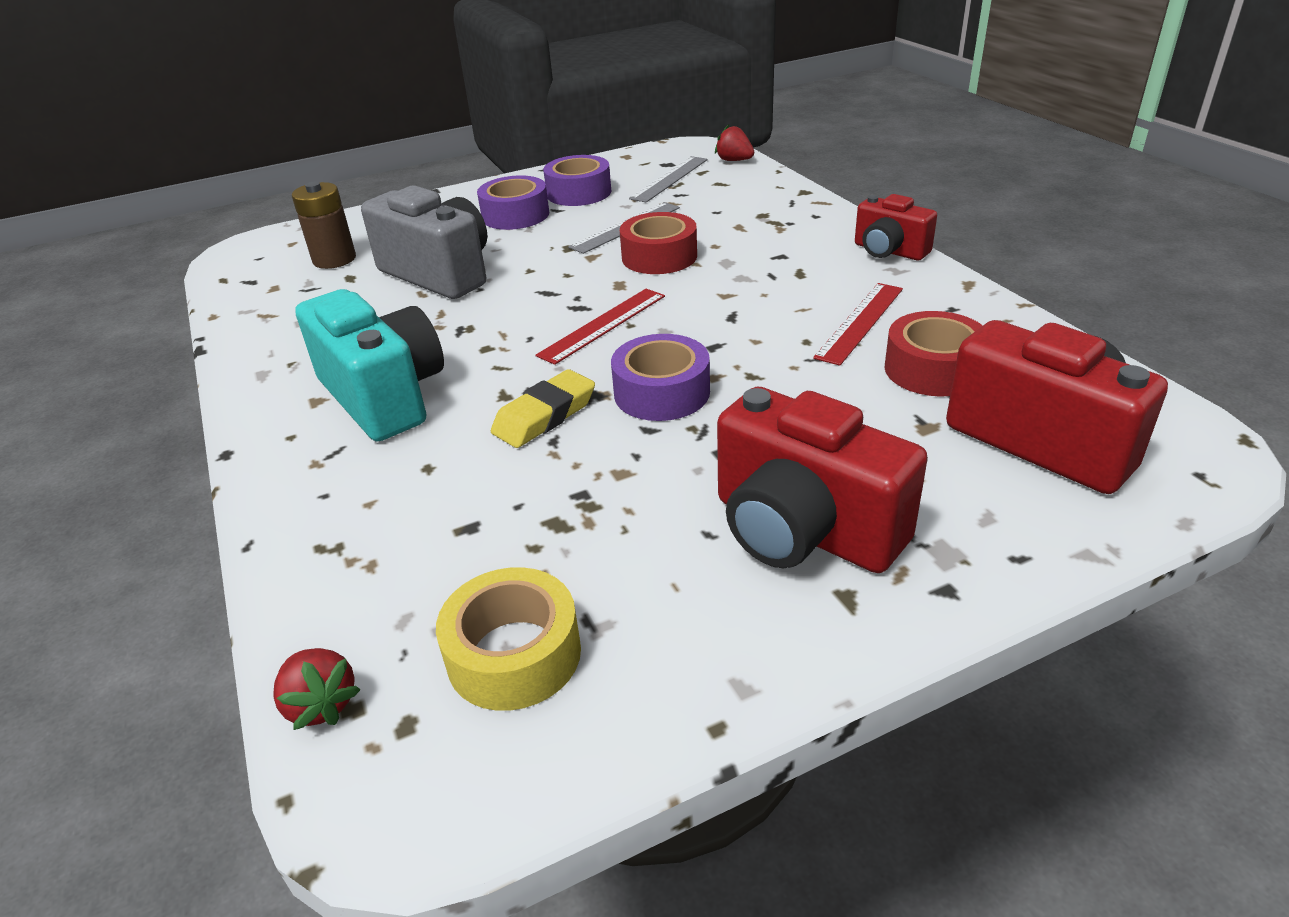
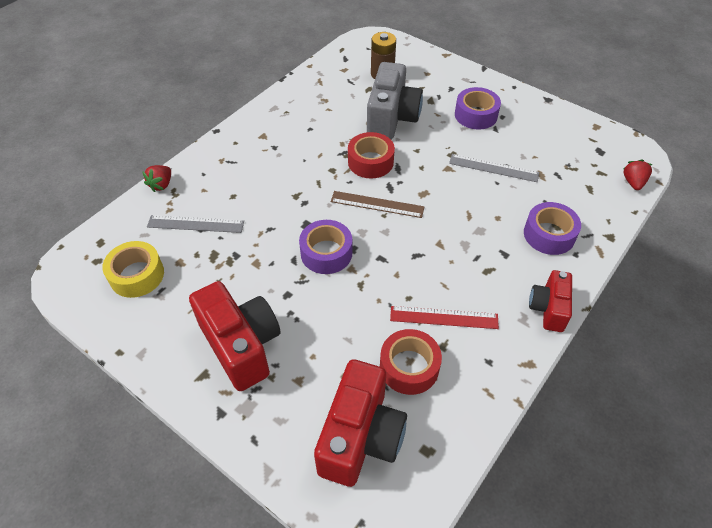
camera: 60 degrees right, 15 degrees up
red strawberry [273,648,361,730] -> red strawberry moved to [142,165,171,192]
turquoise camera [295,289,444,441] -> none
yellow eraser [491,369,595,448] -> none
red ruler [535,289,665,365] -> brown ruler [331,191,424,218]
purple tape [543,155,611,206] -> purple tape moved to [524,202,581,255]
red tape [620,212,697,274] -> red tape moved to [348,132,395,178]
grey ruler [629,156,708,203] -> grey ruler moved to [147,215,244,233]
red camera [717,387,928,573] -> red camera turned 135 degrees clockwise [189,281,281,391]

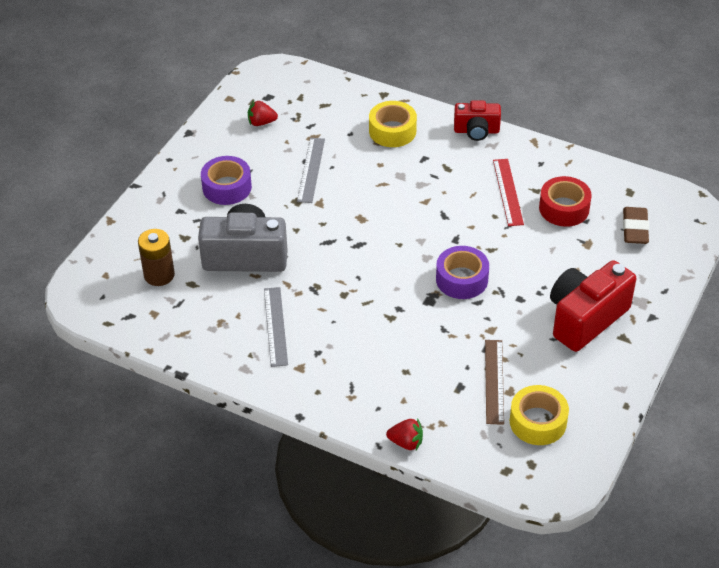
camera: 100 degrees left, 5 degrees down
grey ruler [147,215,244,233] -> grey ruler moved to [264,287,288,367]
red camera [314,359,407,487] -> brown eraser [623,207,649,244]
brown ruler [331,191,424,218] -> brown ruler moved to [485,340,504,425]
red tape [348,132,395,178] -> none
purple tape [524,202,581,255] -> yellow tape [369,101,417,147]
red strawberry [624,159,652,190] -> red strawberry moved to [248,100,278,126]

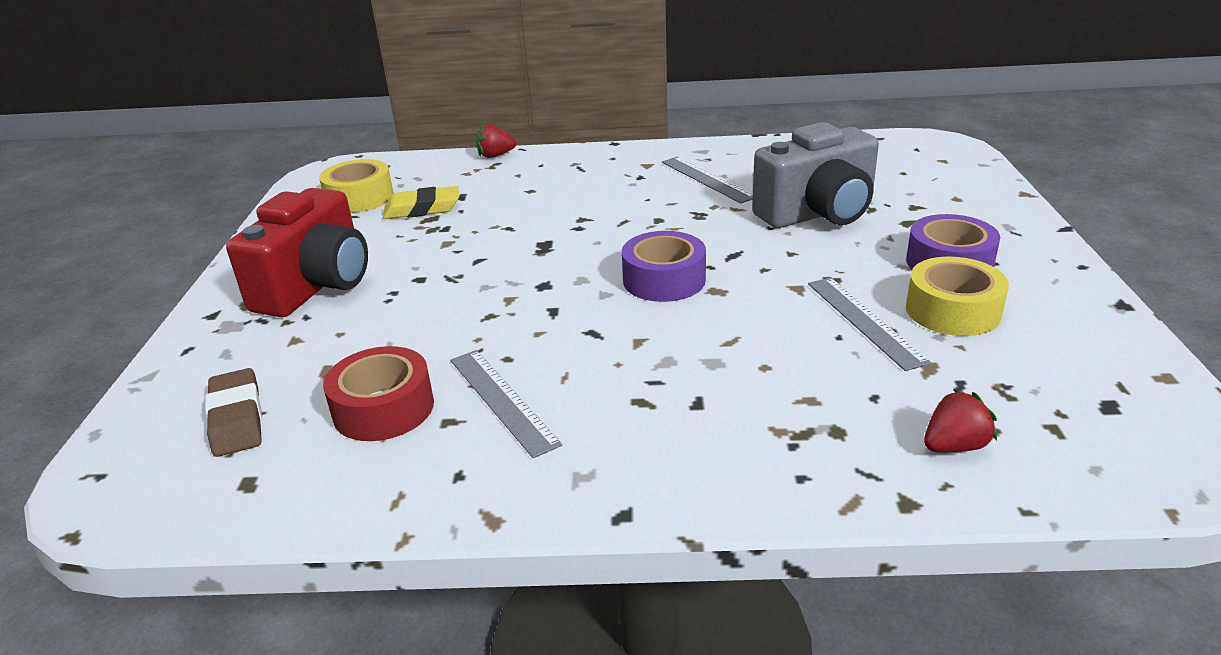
camera: 155 degrees right, 15 degrees down
brown battery [138,229,175,286] -> none
red strawberry [248,100,278,126] -> red strawberry moved to [924,389,997,453]
yellow tape [369,101,417,147] -> yellow tape moved to [906,256,1009,336]
purple tape [436,246,489,299] -> purple tape moved to [622,231,706,302]
red camera [454,100,501,141] -> none
brown ruler [485,340,504,425] -> yellow eraser [383,186,459,219]
red ruler [493,159,524,226] -> grey ruler [450,350,562,458]

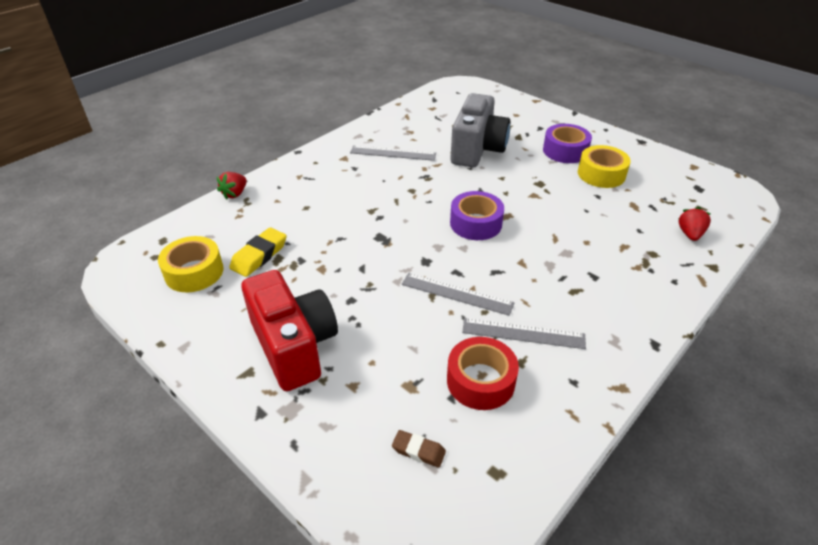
camera: 50 degrees left, 10 degrees up
brown eraser [205,368,262,457] -> brown eraser [392,430,446,467], size x0.62
grey ruler [808,278,931,371] -> grey ruler moved to [402,273,515,316]

